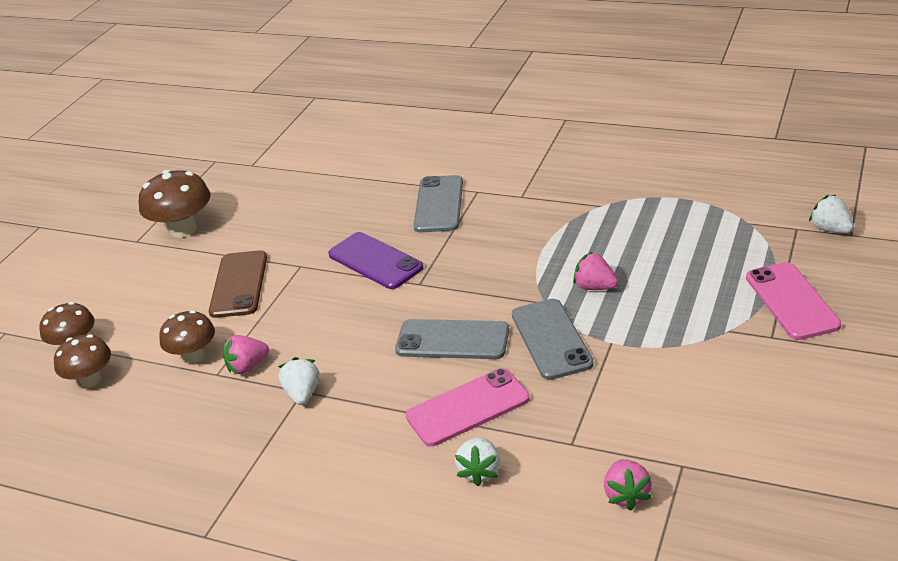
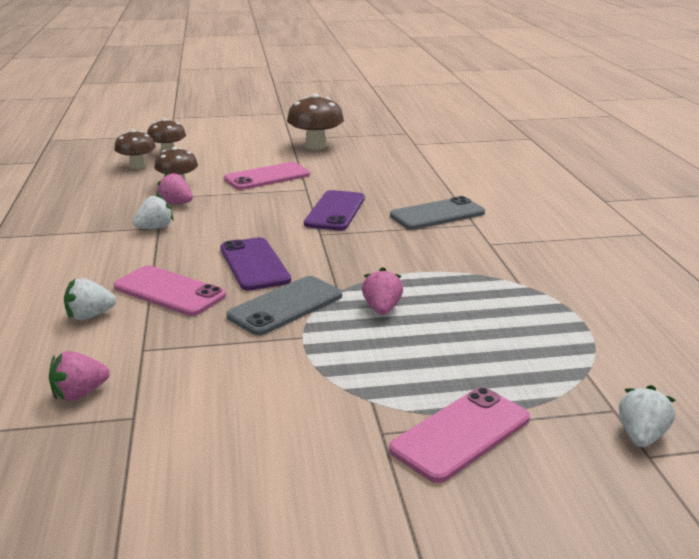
camera: 55 degrees right, 10 degrees down
brown phone [209,250,267,318] -> pink phone [224,162,310,190]
grey phone [395,319,509,359] -> purple phone [220,237,291,291]

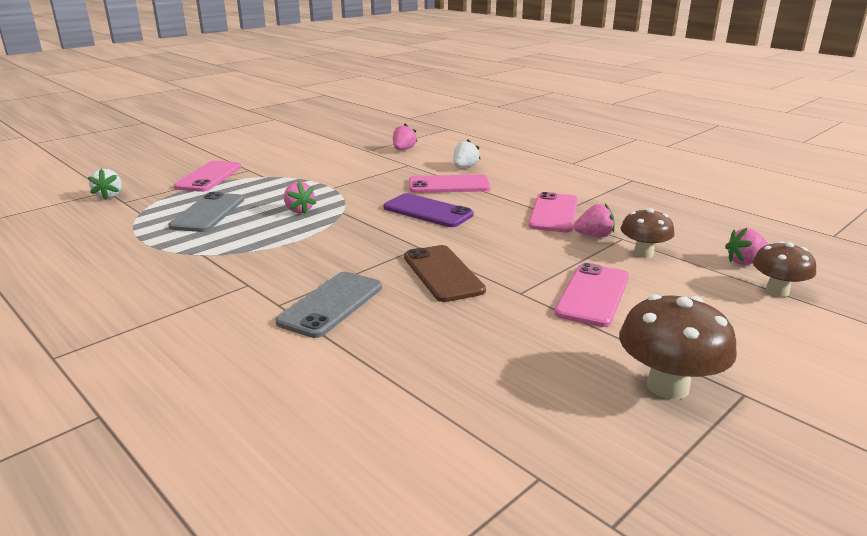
camera: 145 degrees right, 0 degrees up
brown mushroom [114,129,156,169] -> pink strawberry [725,228,769,265]
white strawberry [133,194,174,229] -> pink phone [529,192,578,232]
grey phone [227,276,342,335] -> grey phone moved to [168,192,244,232]
purple phone [304,190,365,231] -> brown phone [404,245,486,302]

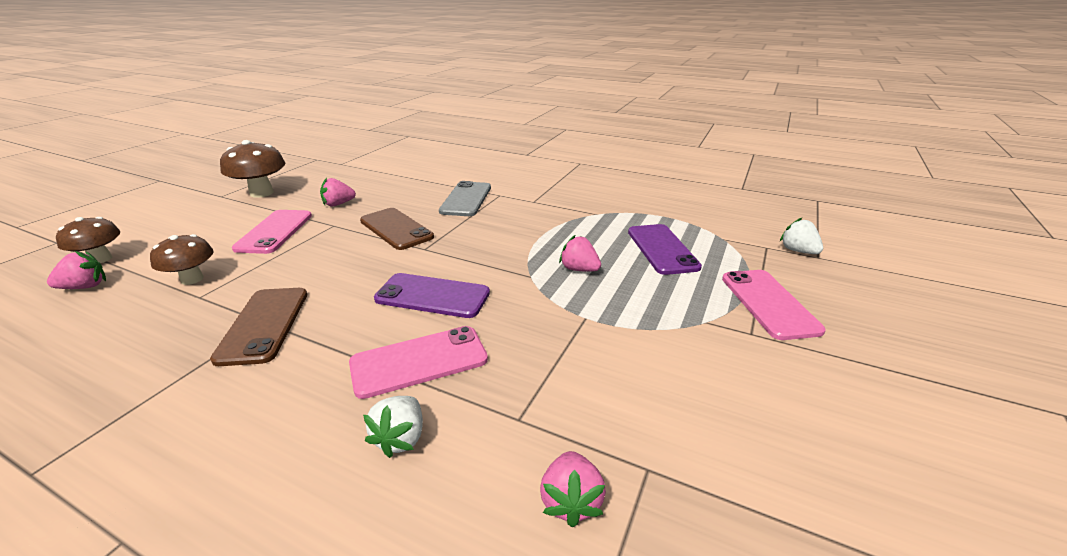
camera: 160 degrees right, 5 degrees up
grey phone [168,192,244,232] -> purple phone [628,224,702,275]
pink phone [529,192,578,232] -> brown phone [210,288,307,366]
pink strawberry [574,203,615,237] -> pink strawberry moved to [320,178,356,206]

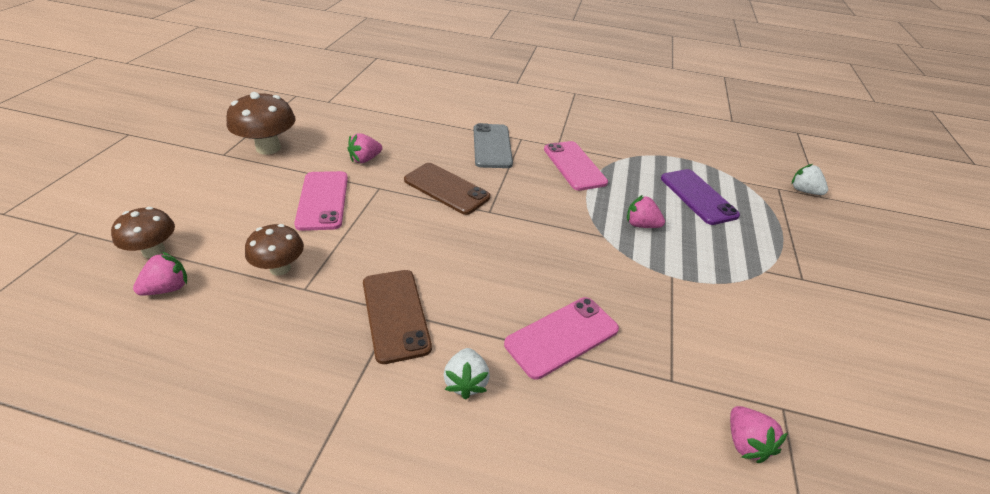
camera: 15 degrees left, 10 degrees up
white strawberry [363,396,423,458] -> white strawberry moved to [444,348,490,400]
purple phone [374,273,490,318] -> none
pink phone [722,270,826,340] -> pink phone moved to [544,141,608,191]

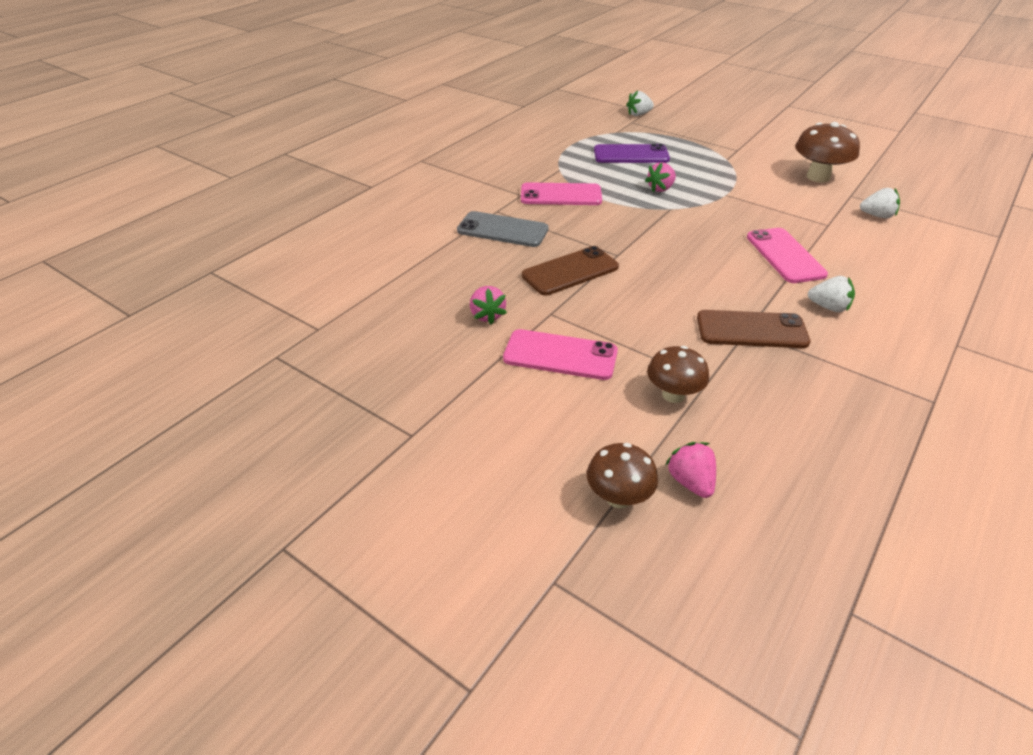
camera: 65 degrees left, 0 degrees up
brown mushroom [226,92,295,155] -> brown mushroom moved to [795,122,860,183]
pink strawberry [730,406,788,463] -> white strawberry [860,188,900,219]

